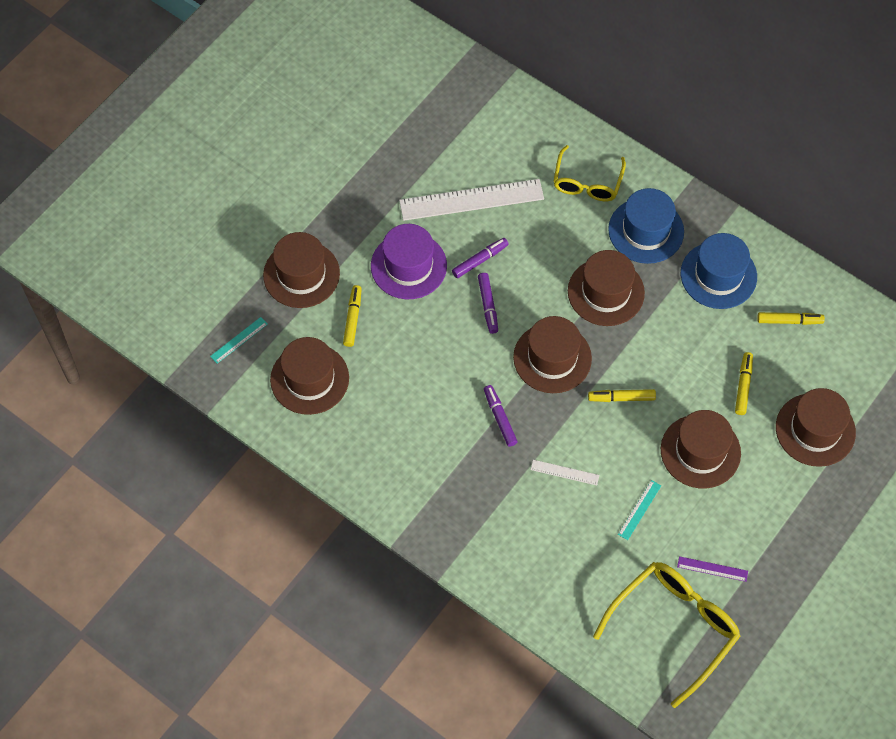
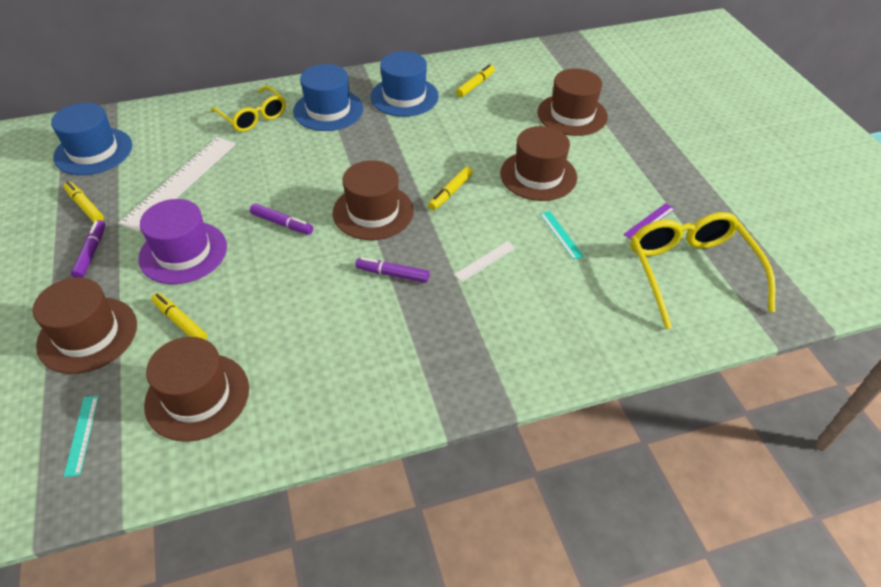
camera: 55 degrees left, 15 degrees down
purple marker [452,238,509,278] -> purple marker moved to [71,220,105,278]
brown hat [568,250,645,326] -> none
yellow marker [735,352,753,415] -> yellow marker moved to [64,181,104,222]
none -> blue hat [51,103,132,175]

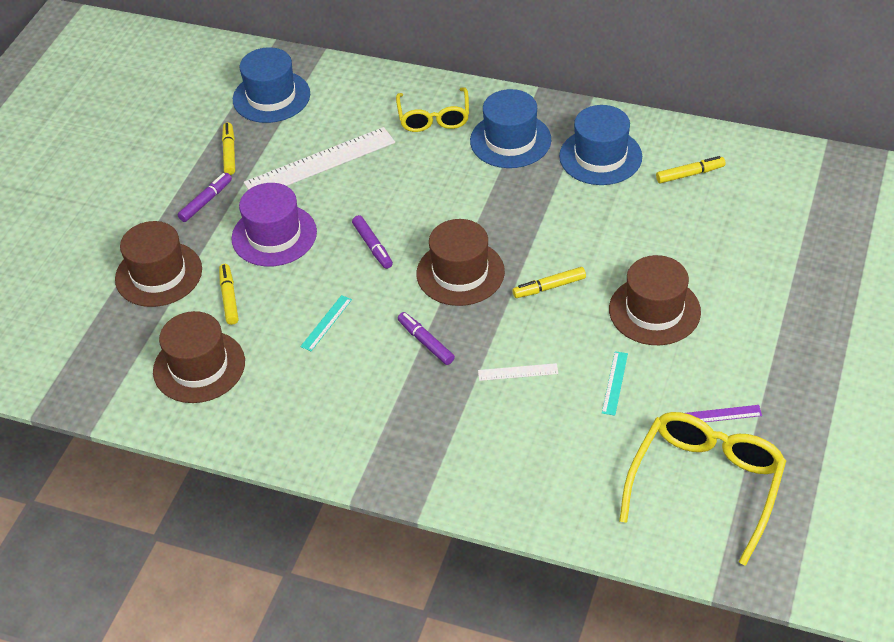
camera: 40 degrees right, 0 degrees up
turquoise ruler [64,396,99,477] -> turquoise ruler moved to [300,295,352,351]
brown hat [537,69,608,136] -> none

